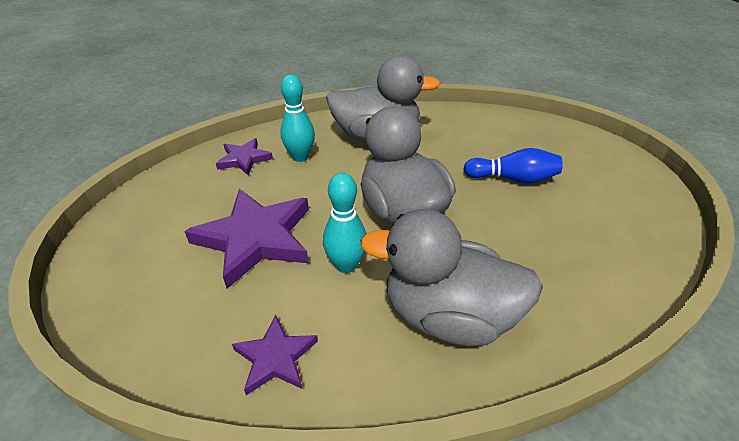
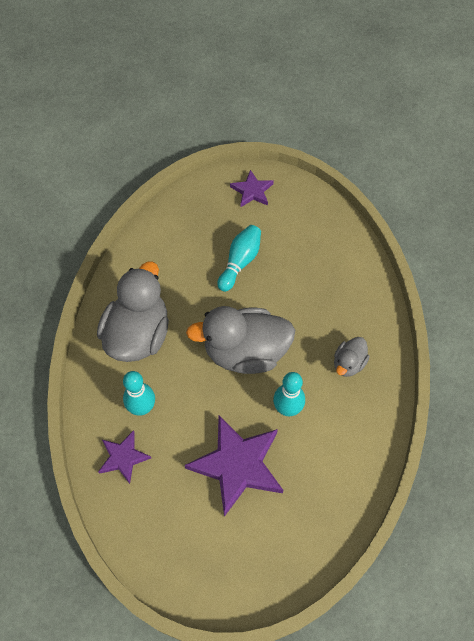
camera: 70 degrees left, 20 degrees up
purple star [232,315,318,395] -> purple star moved to [230,170,274,207]
grey duck [360,209,543,346] -> grey duck [334,337,370,377], size x0.49
blue bowling pin [464,148,562,184] -> turquoise bowling pin [217,225,261,292]

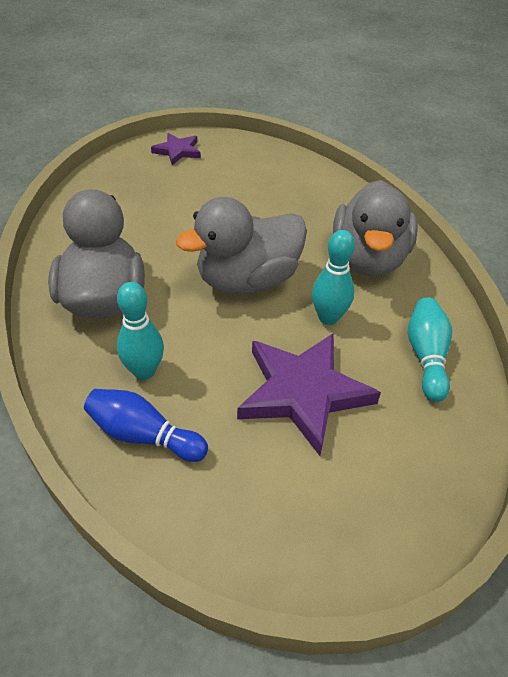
camera: 25 degrees left, 15 degrees down
purple star [98,430,151,484] -> blue bowling pin [84,389,208,462]
turquoise bowling pin [217,225,261,292] -> turquoise bowling pin moved to [408,297,452,402]
grey duck [334,337,370,377] -> grey duck [333,180,418,276], size x2.05

